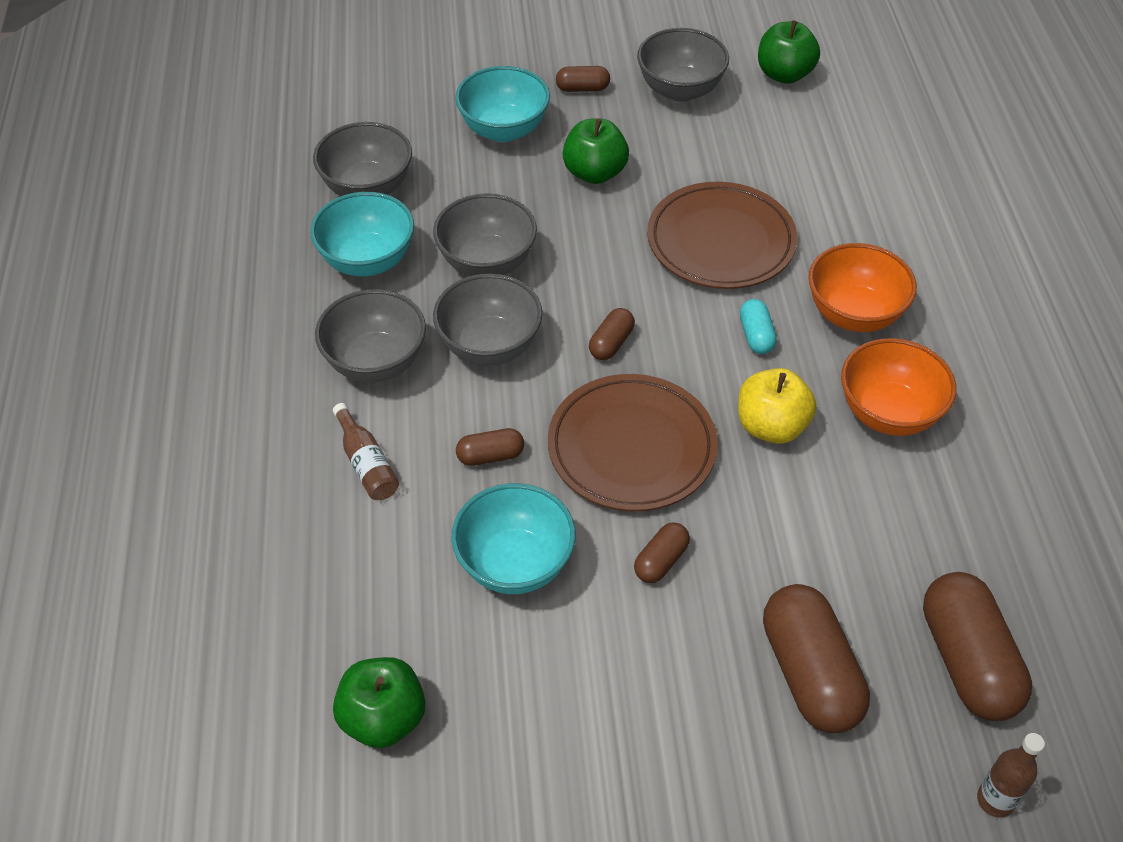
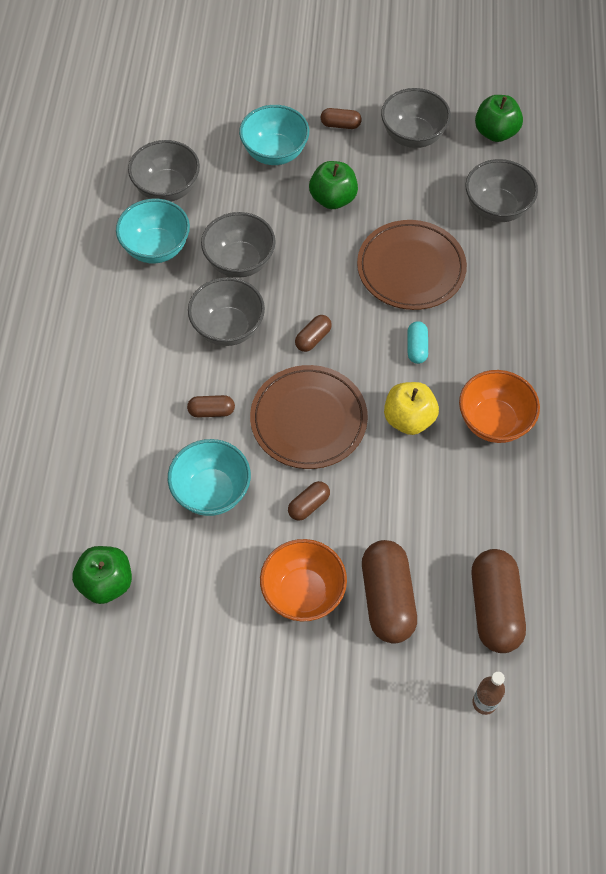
camera: 10 degrees right, 10 degrees up
grey bowl [315,289,426,383] -> grey bowl moved to [466,159,538,222]
brown bottle [333,403,399,500] -> none
orange bowl [808,243,917,332] -> orange bowl moved to [260,539,347,622]

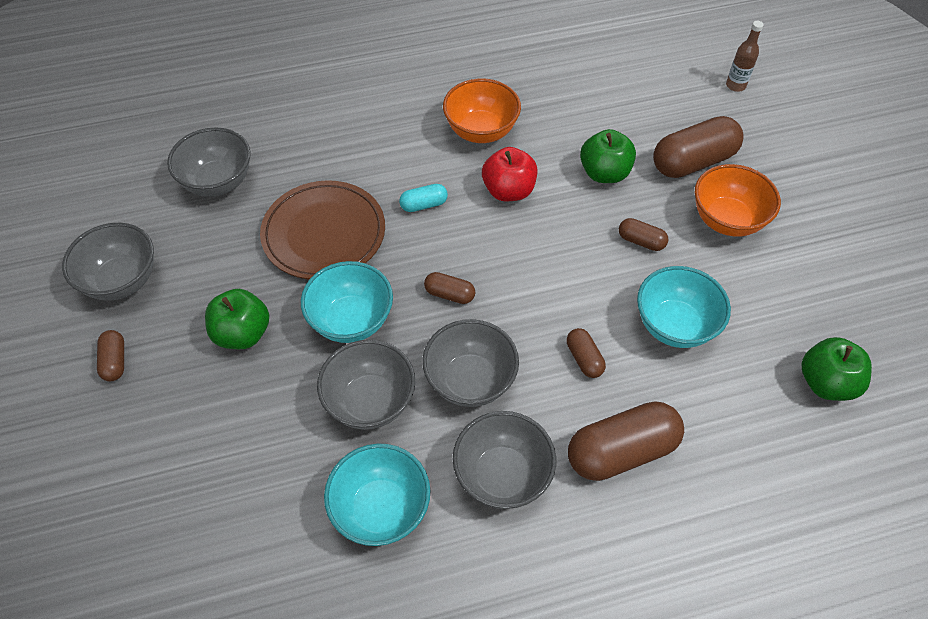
camera: 110 degrees left, 5 degrees down
grey bowl [128,140,200,201] -> grey bowl moved to [452,411,556,509]
turquoise bowl [239,105,309,165] -> turquoise bowl moved to [301,261,393,343]
brown plate [250,365,368,469] -> none
yellow apple [384,382,439,435] -> red apple [482,147,537,201]
brown capsule [471,549,526,653] -> brown capsule moved to [568,402,684,481]
green apple [475,95,523,142] -> green apple moved to [580,129,636,183]

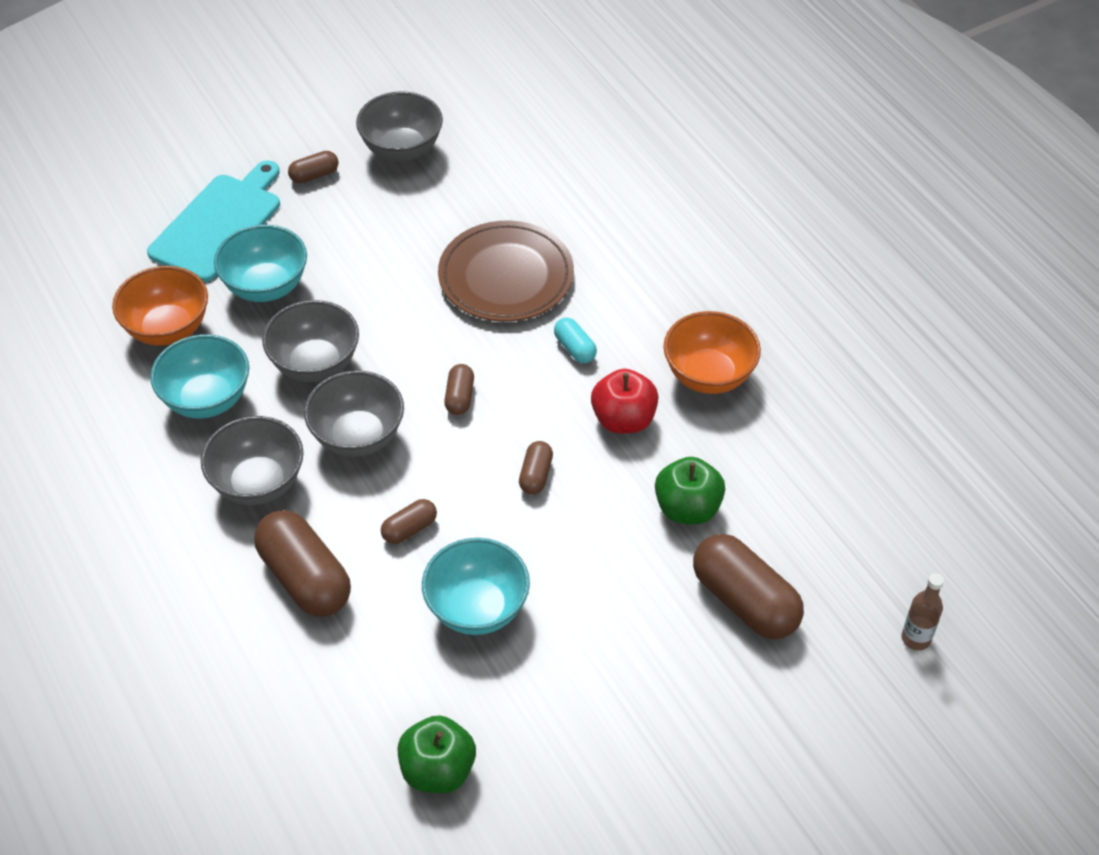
camera: 75 degrees right, 5 degrees down
grey bowl [167,128,251,197] -> none
green apple [205,289,269,349] -> none
turquoise bowl [301,261,393,343] -> turquoise bowl moved to [214,225,307,302]
brown capsule [619,218,668,251] -> brown capsule moved to [519,441,553,495]
orange bowl [695,164,781,237] -> orange bowl moved to [112,266,208,346]
none -> turquoise cutting board [147,160,280,282]

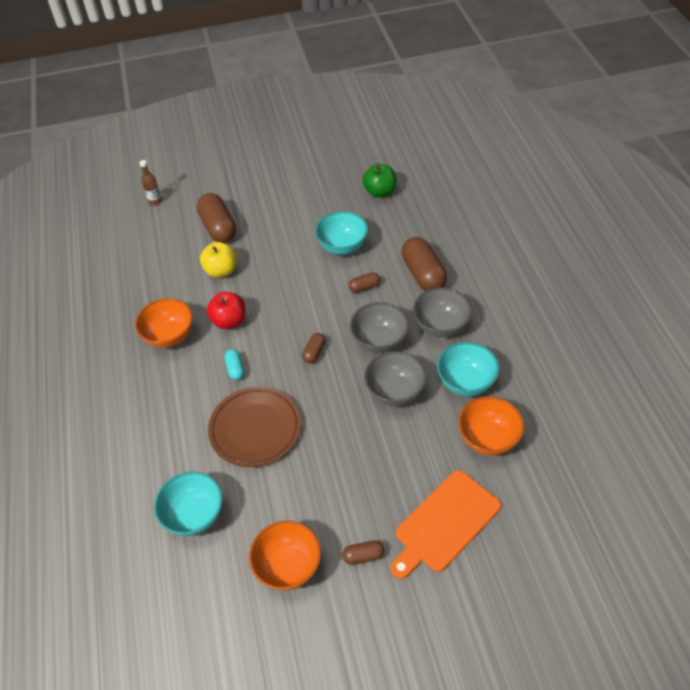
camera: 160 degrees left, 0 degrees up
turquoise cutting board [147,160,280,282] -> orange cutting board [390,470,501,579]
turquoise bowl [214,225,307,302] -> turquoise bowl moved to [154,471,223,536]
grey bowl [356,91,443,162] -> orange bowl [249,521,321,590]
brown capsule [519,441,553,495] -> none
green apple [655,457,725,524] -> yellow apple [200,242,237,278]

